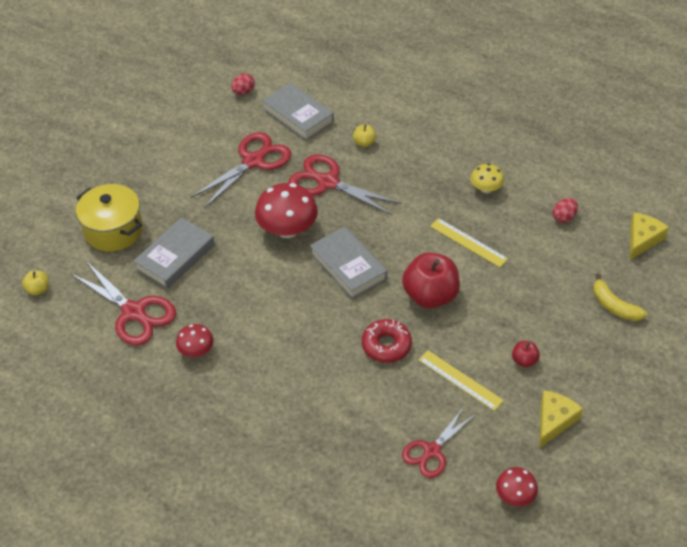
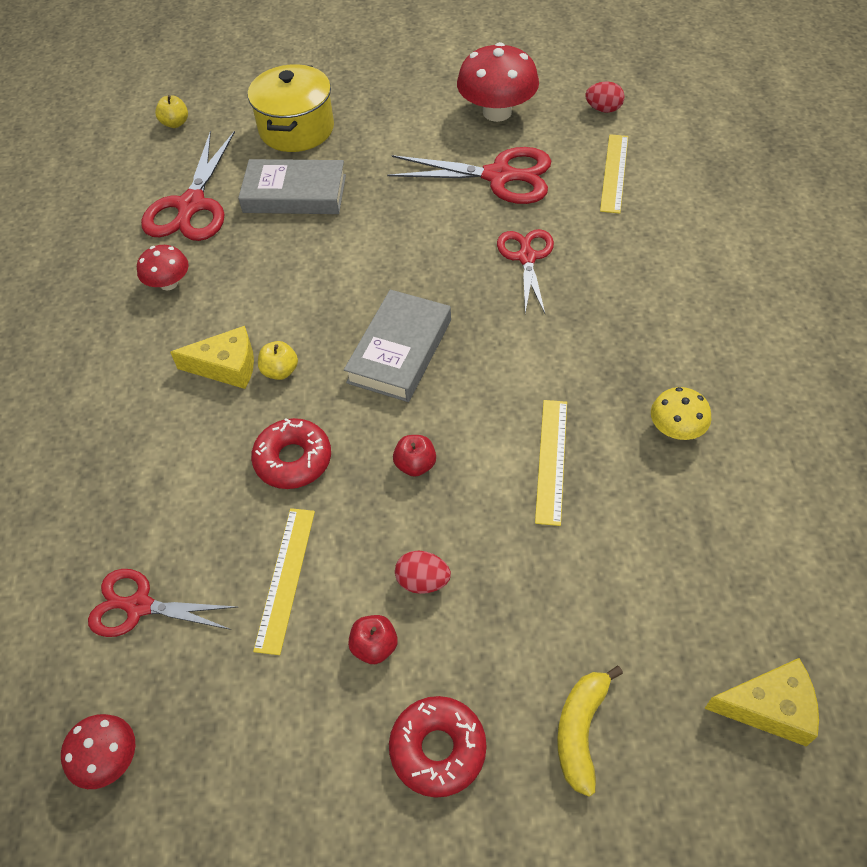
camera: 60 degrees right, 5 degrees up
red mushroom [255,183,318,238] -> red mushroom moved to [457,42,539,122]
grey book [262,83,334,141] -> yellow ruler [600,134,628,214]
red scissors [288,154,402,215] -> red scissors [497,229,554,314], size x0.65
yellow apple [353,124,376,147] -> yellow apple moved to [258,341,298,380]
red apple [402,252,460,308] -> red apple [393,435,436,477], size x0.46
yellow cheese [539,390,583,448] -> yellow cheese moved to [170,326,254,389]
red egg [553,198,578,223] -> red egg moved to [395,550,451,594]
none -> red donut [389,696,487,798]

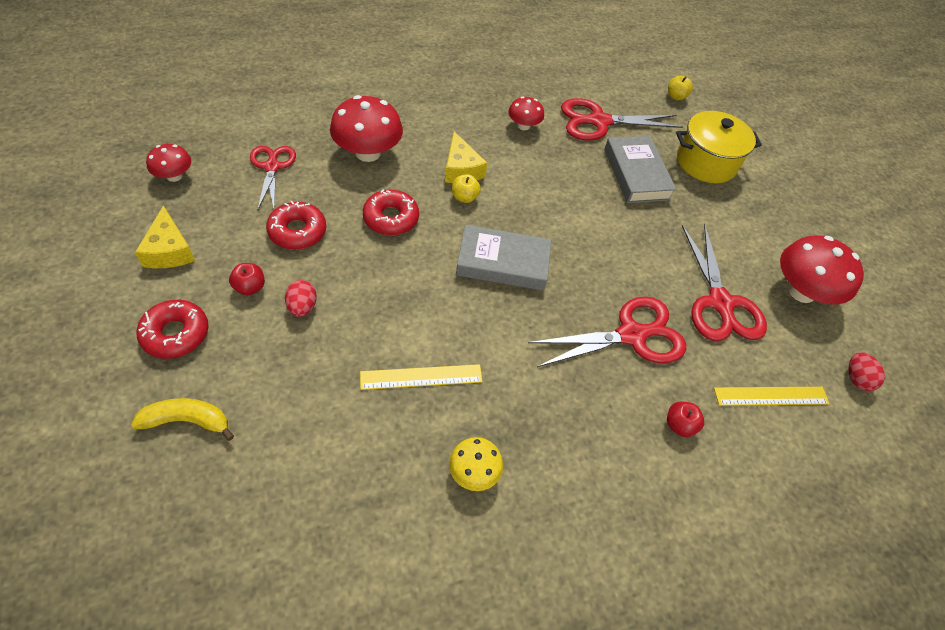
camera: 65 degrees right, 0 degrees up
yellow ruler [253,508,315,655] -> red donut [266,201,326,250]
red apple [393,435,436,477] -> red apple moved to [667,402,704,437]
red scissors [497,229,554,314] -> red scissors [528,297,686,367], size x1.53
yellow cheese [704,658,819,747] -> yellow cheese moved to [135,205,195,268]
none -> red mushroom [330,95,403,162]

